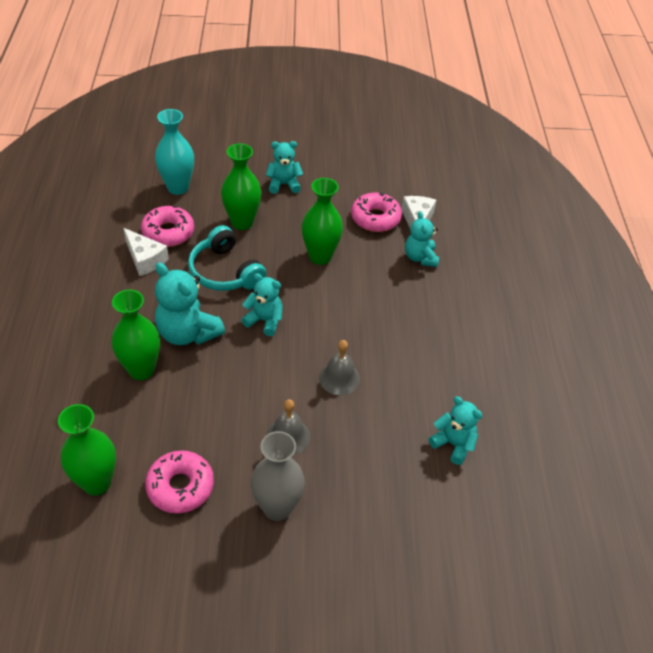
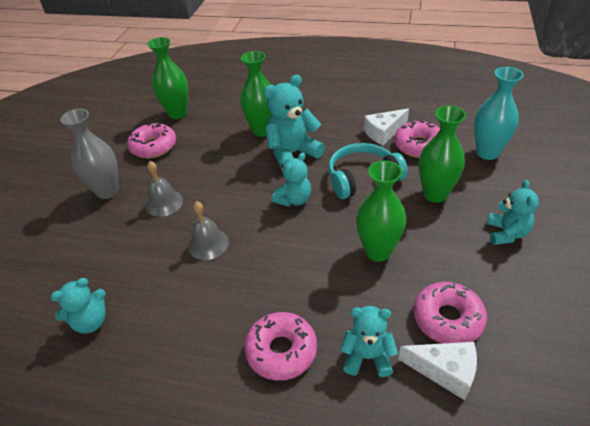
camera: 110 degrees right, 5 degrees down
none -> pink donut [244,312,317,381]

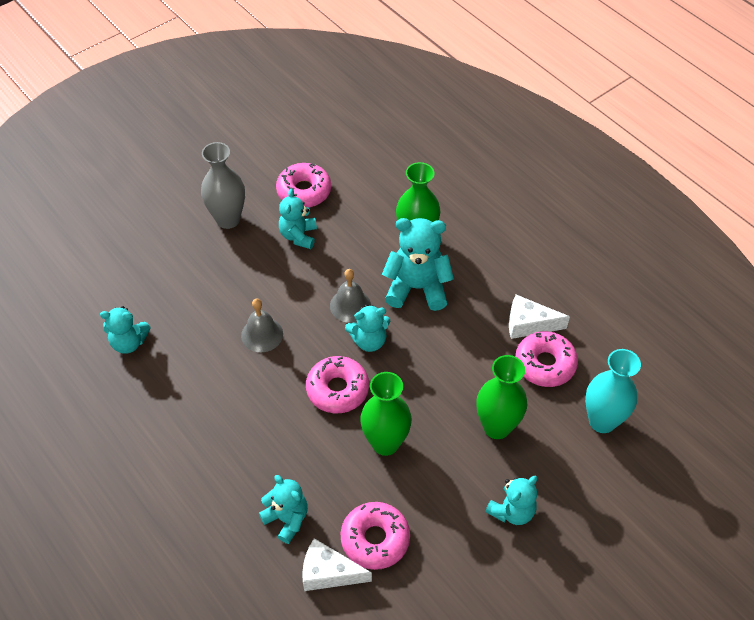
camera: 35 degrees right, 10 degrees up
grey bell [146,161,183,217] -> grey bell moved to [330,269,371,323]
green vase [147,37,188,119] -> none
pink donut [244,312,317,381] -> pink donut moved to [306,356,369,413]
turquoise headphones [328,143,408,199] -> none
white cheese [398,342,477,400] -> white cheese turned 135 degrees clockwise [302,538,372,591]
none -> turquoise teddy bear [279,189,317,249]

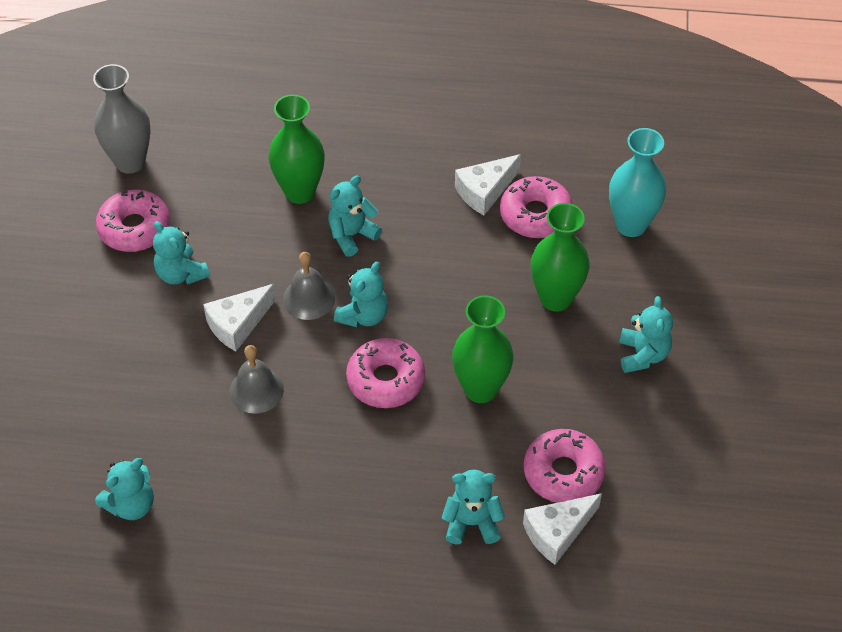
camera: 45 degrees left, 0 degrees up
grey vase [201,142,245,229] -> grey vase moved to [93,64,151,174]
turquoise teddy bear [382,218,454,311] -> turquoise teddy bear [328,176,382,257], size x0.63
none -> white cheese [203,284,276,351]

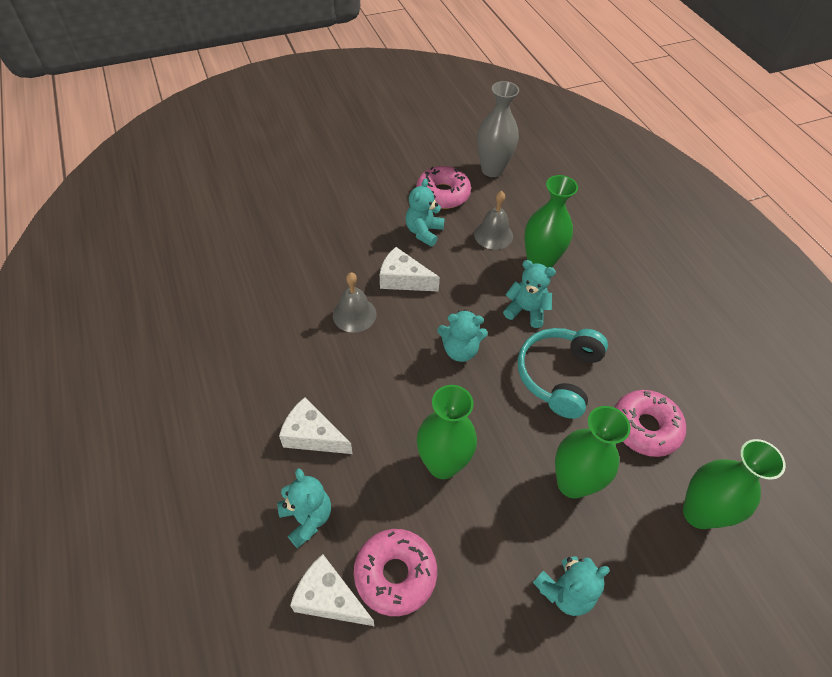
camera: 60 degrees right, 0 degrees up
turquoise teddy bear [95,458,154,520] -> none
grey bell [283,252,335,320] -> grey bell moved to [474,191,513,250]
pink donut [346,338,425,408] -> none
white cheese [455,154,521,215] -> white cheese moved to [279,397,352,454]
turquoise vase [609,128,666,237] -> green vase [683,439,786,529]
none -> turquoise headphones [518,328,608,419]

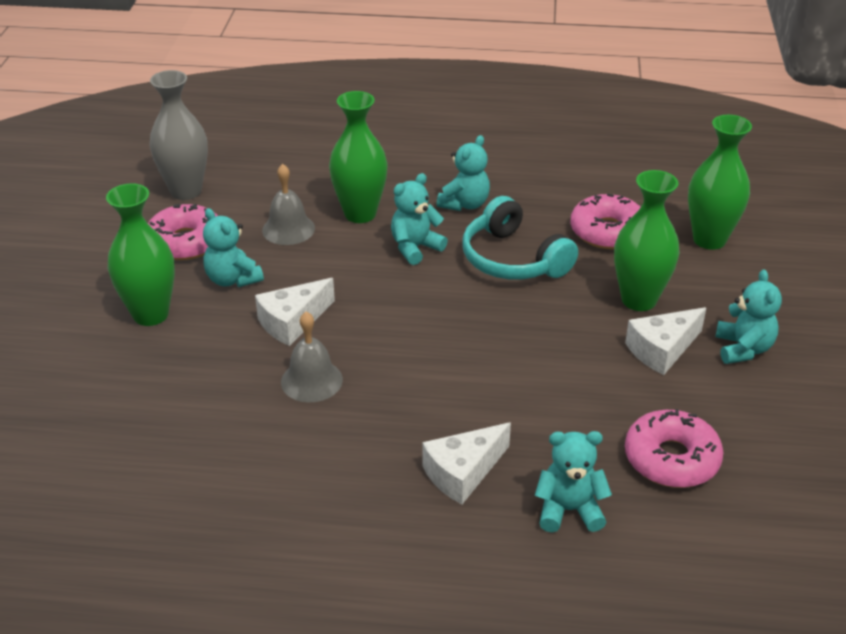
camera: 60 degrees left, 15 degrees down
white cheese [290,554,374,626] -> white cheese moved to [625,307,706,375]
green vase [417,385,477,479] -> green vase moved to [106,183,175,326]
turquoise teddy bear [437,310,488,362] -> turquoise teddy bear moved to [437,135,490,211]

